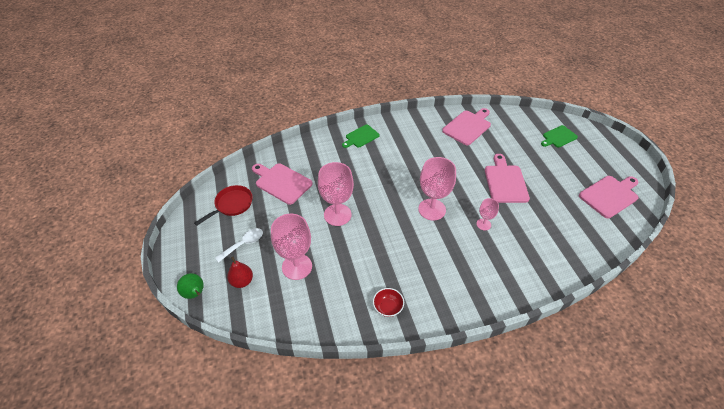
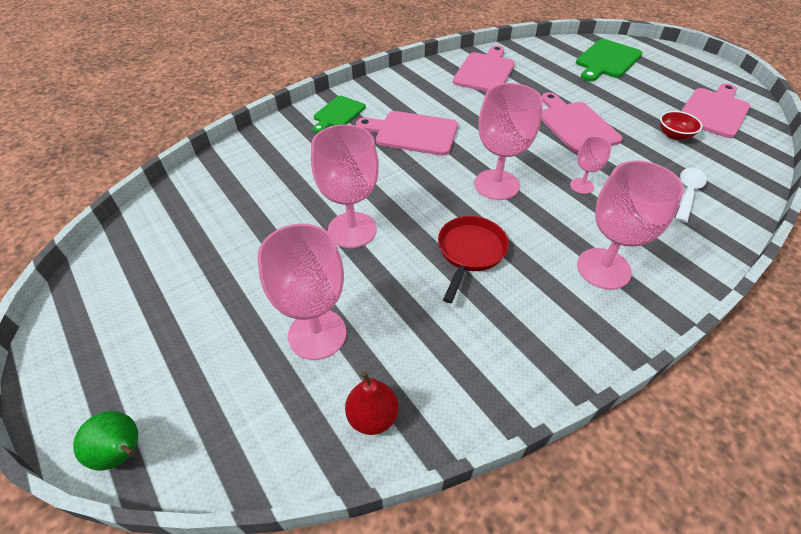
camera: 20 degrees left, 0 degrees up
red pan [194,185,253,226] -> red pan moved to [438,216,509,303]
white spoon [215,228,263,262] -> white spoon moved to [675,168,707,223]
red pear [227,257,253,288] -> red pear moved to [345,371,398,435]
pink cutting board [252,163,313,205] -> pink cutting board moved to [356,111,458,156]
red bowl [373,288,404,317] -> red bowl moved to [660,111,702,140]
green cutting board [541,125,578,147] -> green cutting board [576,39,642,82], size x1.52
none -> pink goblet [577,160,684,290]

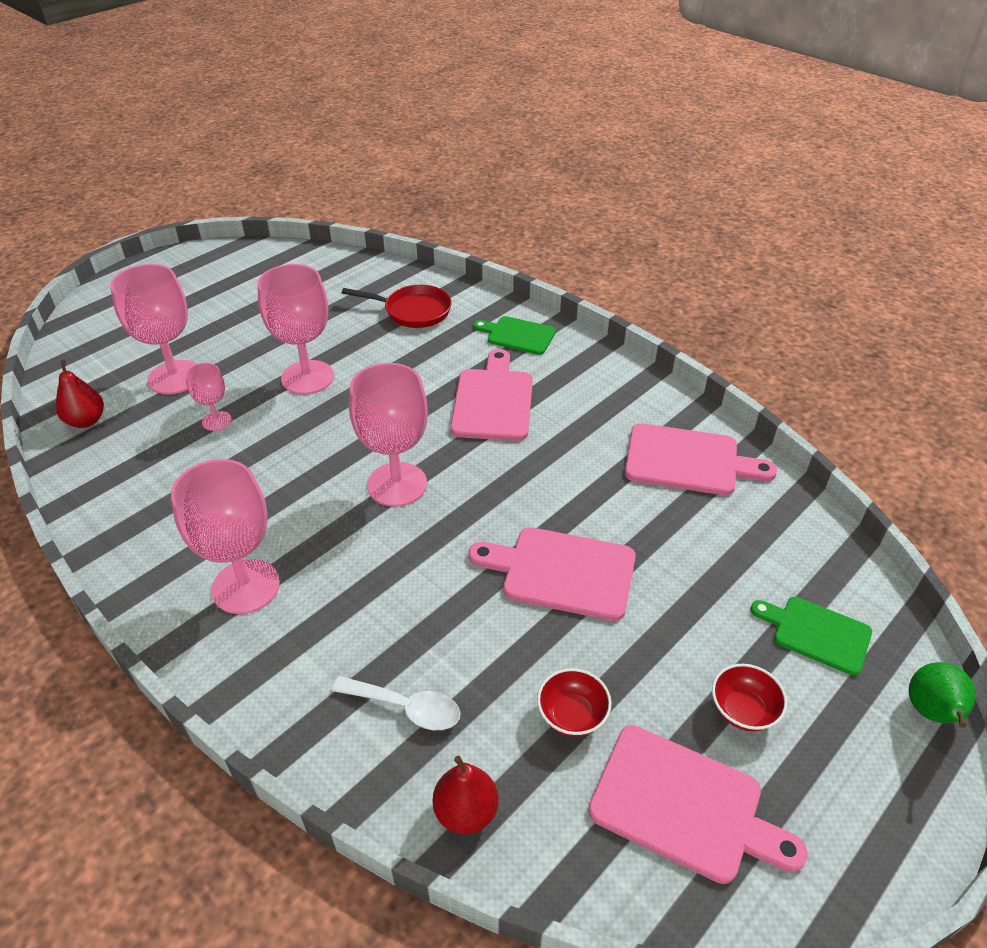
camera: 80 degrees right, 5 degrees down
green pear [73,411,138,470] -> green pear moved to [909,662,976,728]
red pan [438,216,509,303] -> red pan moved to [342,285,452,328]
pink cutting board [541,92,622,154] -> pink cutting board turned 135 degrees counterclockwise [468,527,636,621]
pink goblet [570,136,612,194] -> pink goblet moved to [185,363,232,431]
green cutting board [576,39,642,82] -> green cutting board [751,597,872,676], size x0.66
none -> red pear [433,756,498,835]
none -> red bowl [712,664,787,731]

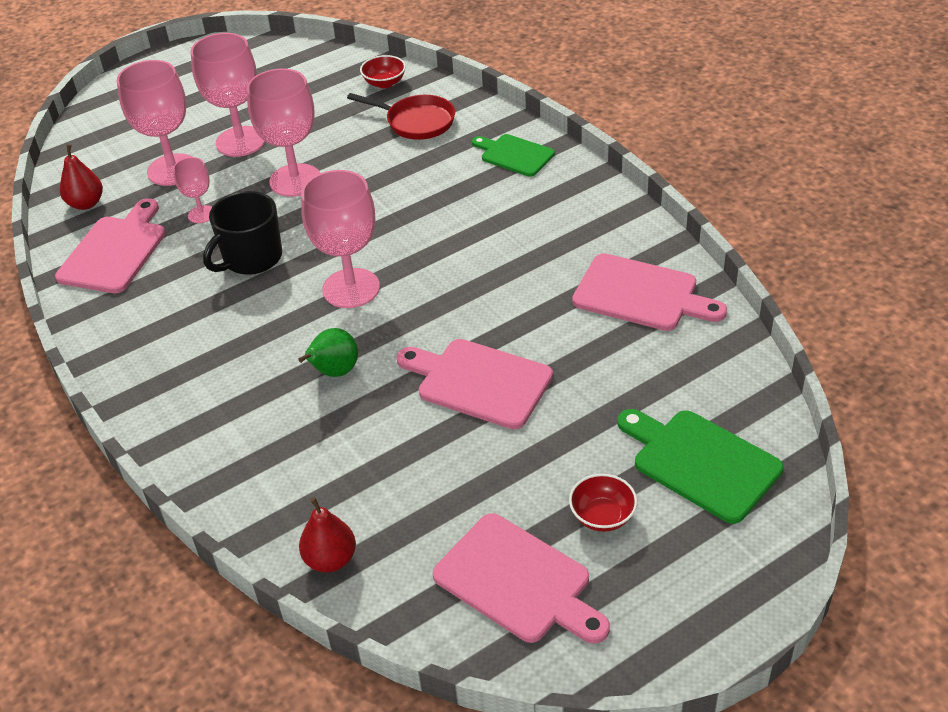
camera: 15 degrees right, 0 degrees up
pink goblet [171,459,280,614] -> pink goblet moved to [191,33,265,157]
white spoon [332,676,461,730] -> none
pink cutting board [450,349,533,441] -> pink cutting board moved to [55,198,166,293]
red bowl [537,668,612,737] -> red bowl moved to [360,55,406,88]
green cutting board [751,597,872,676] -> green cutting board [617,409,784,524], size x1.52
green pear [909,662,976,728] -> green pear moved to [298,328,358,377]
none -> black mug [203,191,282,275]

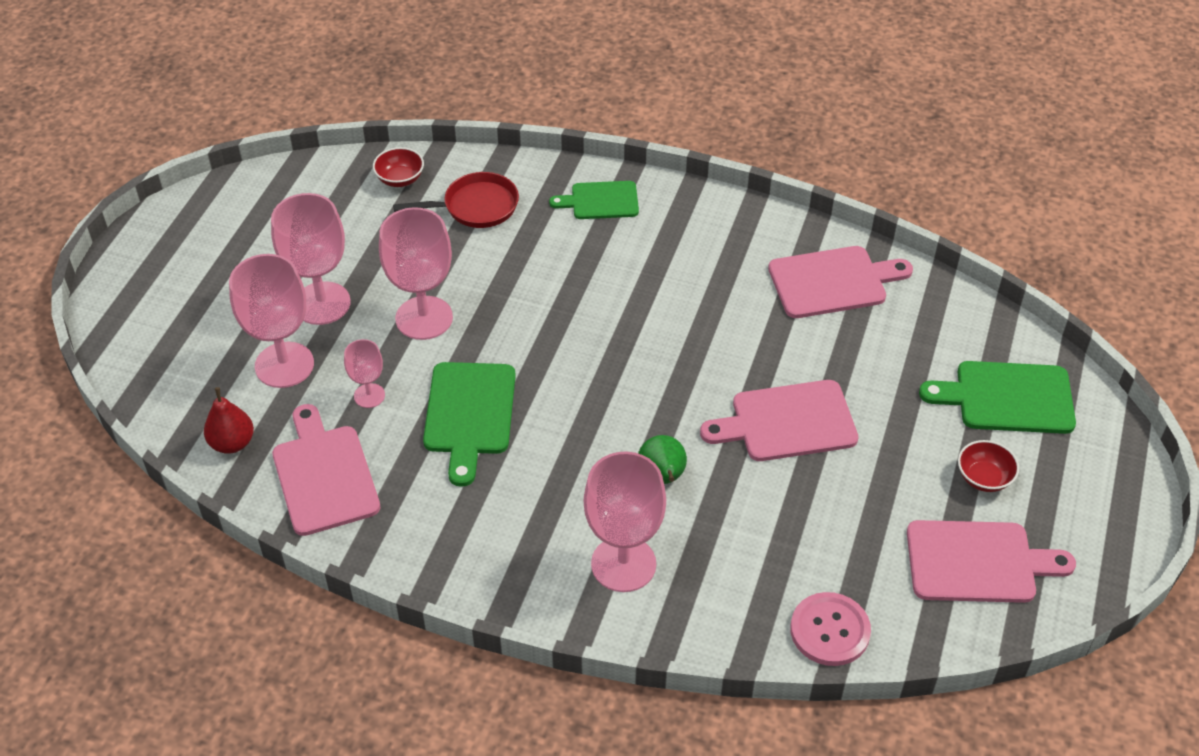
camera: 40 degrees left, 5 degrees up
black mug [203,191,282,275] -> green cutting board [423,362,516,487]
red pear [299,497,356,573] -> pink button [790,592,871,666]
pink goblet [301,170,380,308] -> pink goblet moved to [584,451,666,592]

